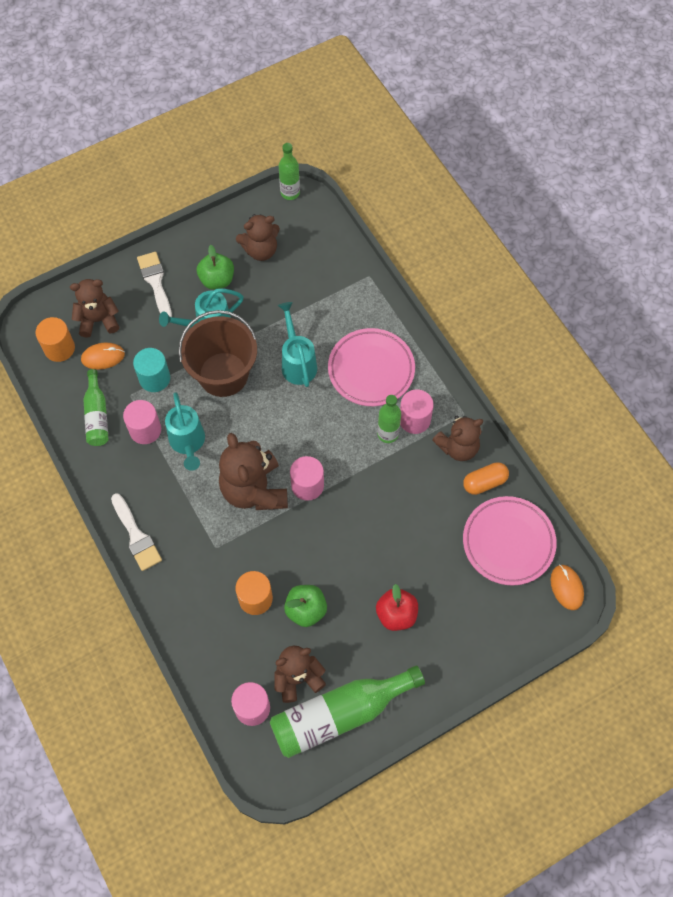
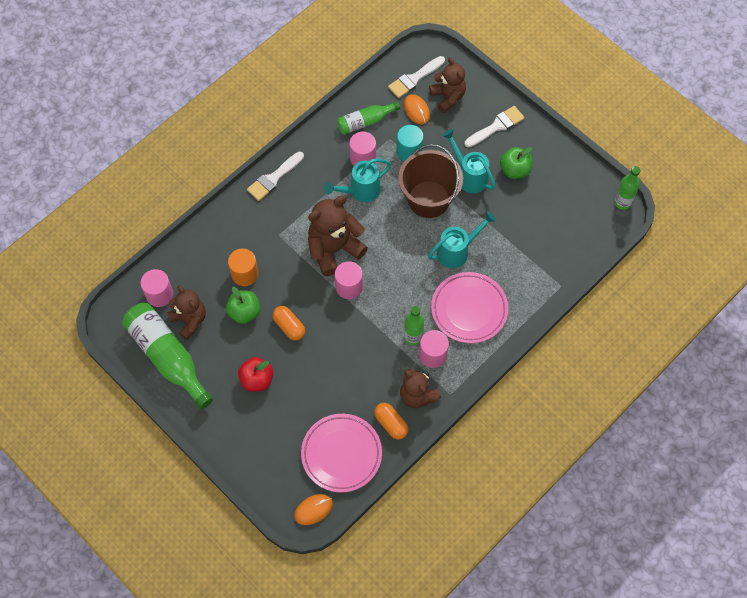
camera: 75 degrees right, 0 degrees up
orange cylinder [35,317,75,362] -> white brush [388,56,445,98]
brown teddy bear [236,214,280,261] -> none
none -> orange capsule [272,306,305,341]

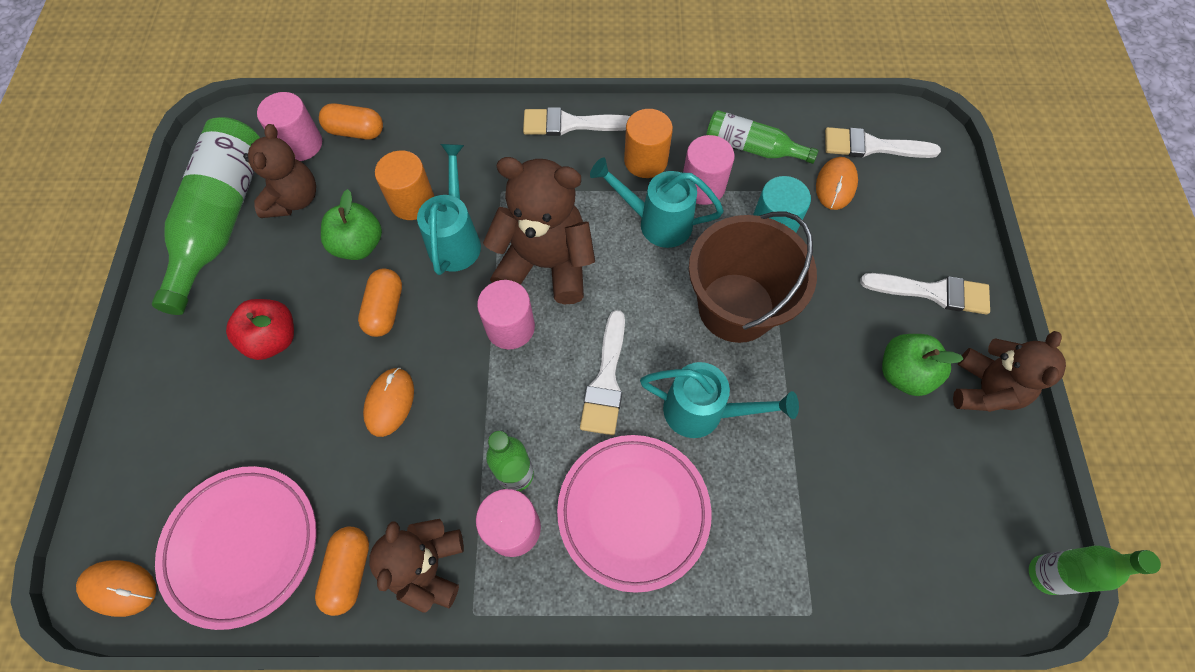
camera: 45 degrees right, 0 degrees up
brown teddy bear [429,57,466,113] -> brown teddy bear moved to [953,331,1066,412]
turquoise watering can [442,129,496,193] -> turquoise watering can moved to [417,144,481,275]
none -> orange capsule [319,103,383,139]
none -> orange mouse [363,368,414,437]
none -> white brush [580,310,625,435]
none -> orange cylinder [624,109,673,178]

